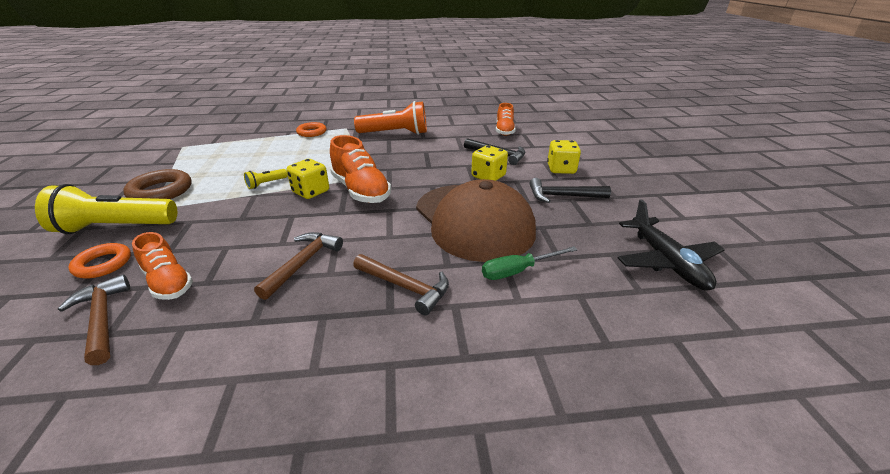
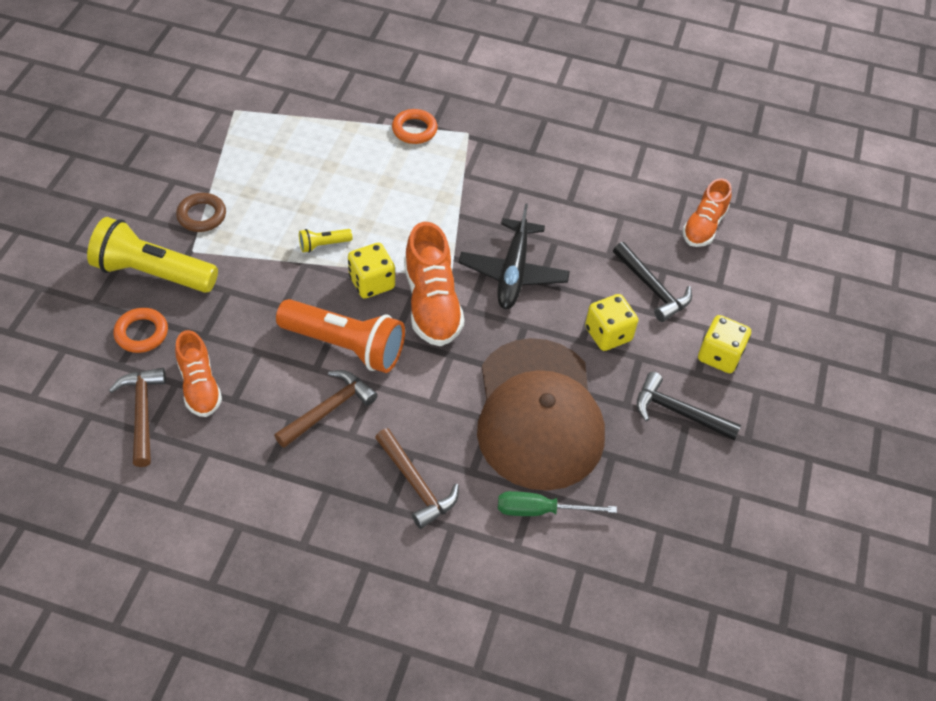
camera: 20 degrees right, 20 degrees up
brown ring [123,169,192,199] -> brown ring [176,193,226,232], size x0.67
orange flashlight [354,101,427,135] -> orange flashlight moved to [276,299,405,373]
black plane [617,199,725,290] -> black plane moved to [459,203,570,309]

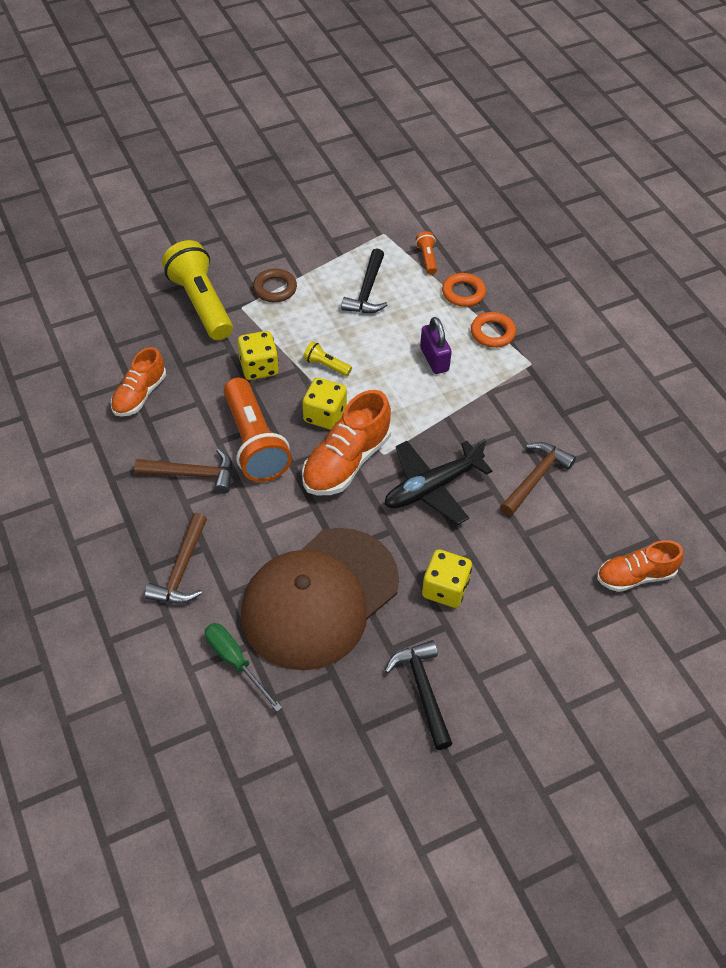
camera: 50 degrees right, 0 degrees up
brown hammer [109,368,166,467] -> brown hammer moved to [500,442,576,516]
orange ring [114,308,168,353] -> orange ring moved to [442,273,486,307]
black hammer [613,242,692,322] -> black hammer moved to [341,248,388,313]
yellow dice [698,315,751,373] -> yellow dice moved to [237,331,279,380]
none -> orange flashlight [416,231,437,275]
none -> purple padlock [420,317,452,374]

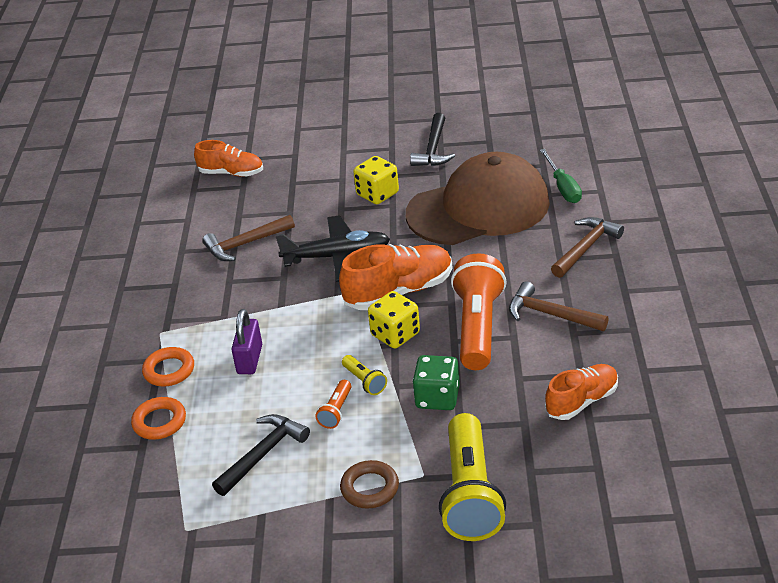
camera: 150 degrees left, 15 degrees down
yellow dice [237,331,279,380] -> green dice [413,355,460,410]
orange flashlight [416,231,437,275] -> orange flashlight moved to [315,380,351,429]

